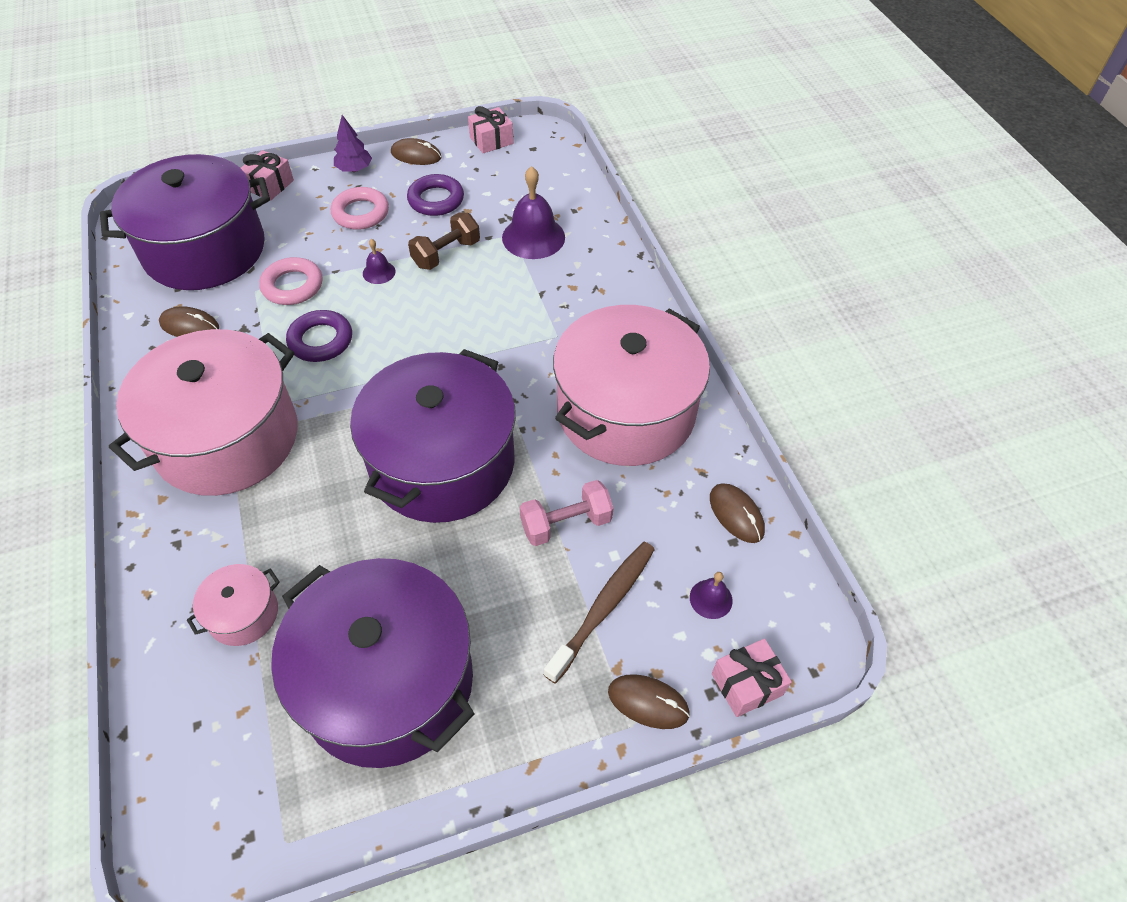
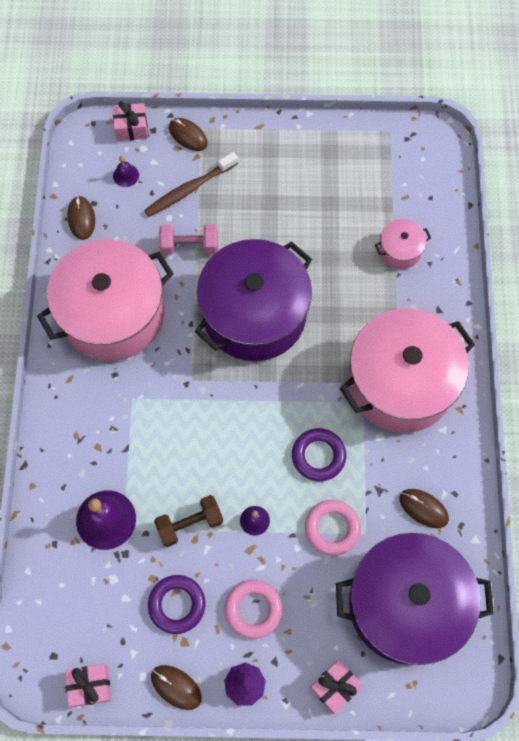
camera: 160 degrees left, 15 degrees up
purple pot [271,558,474,768] -> none

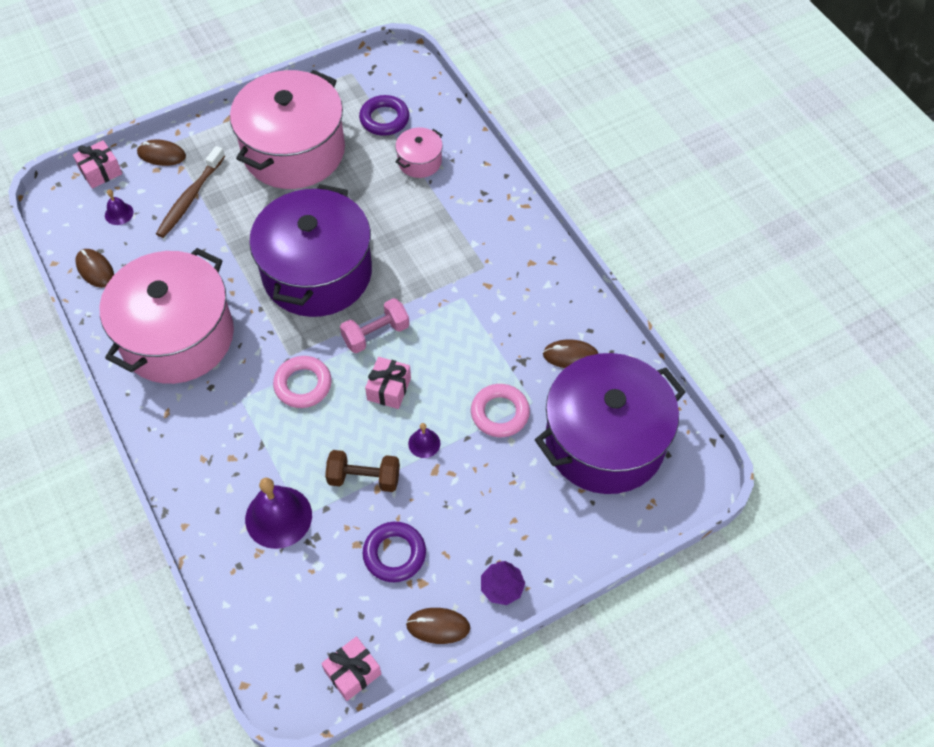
camera: 30 degrees left, 10 degrees down
brown dumbbell [154,495,223,547] -> brown dumbbell turned 60 degrees clockwise [325,450,400,492]
pink dumbbell [159,224,218,255] -> pink dumbbell moved to [340,298,409,353]
pink ring [225,580,282,639] -> pink ring moved to [273,356,332,408]
purple ring [292,428,346,481] -> purple ring moved to [359,95,409,136]
pink gift [310,660,363,714] -> pink gift moved to [365,357,411,409]
pink pot [340,308,475,433] -> pink pot moved to [230,70,345,189]

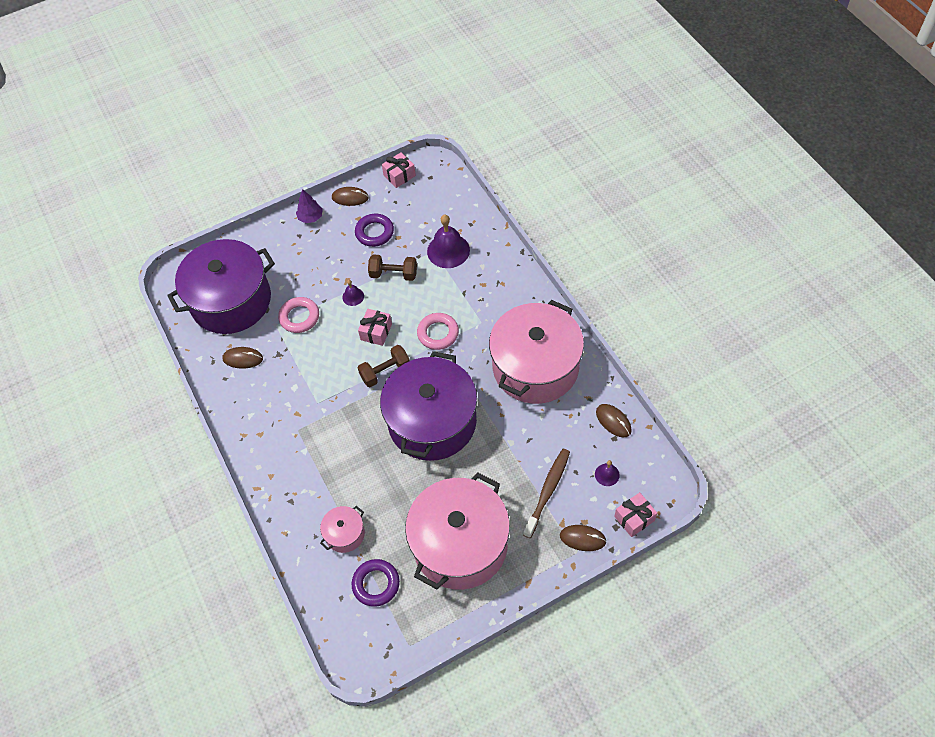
camera: 175 degrees left, 0 degrees up
pink dumbbell [340,298,409,353] -> brown dumbbell [358,345,410,387]

